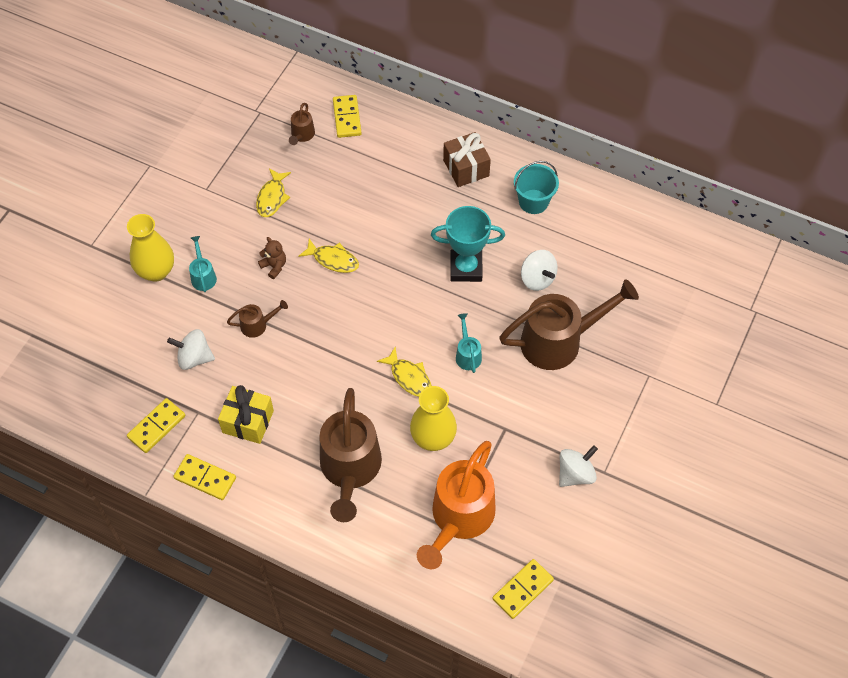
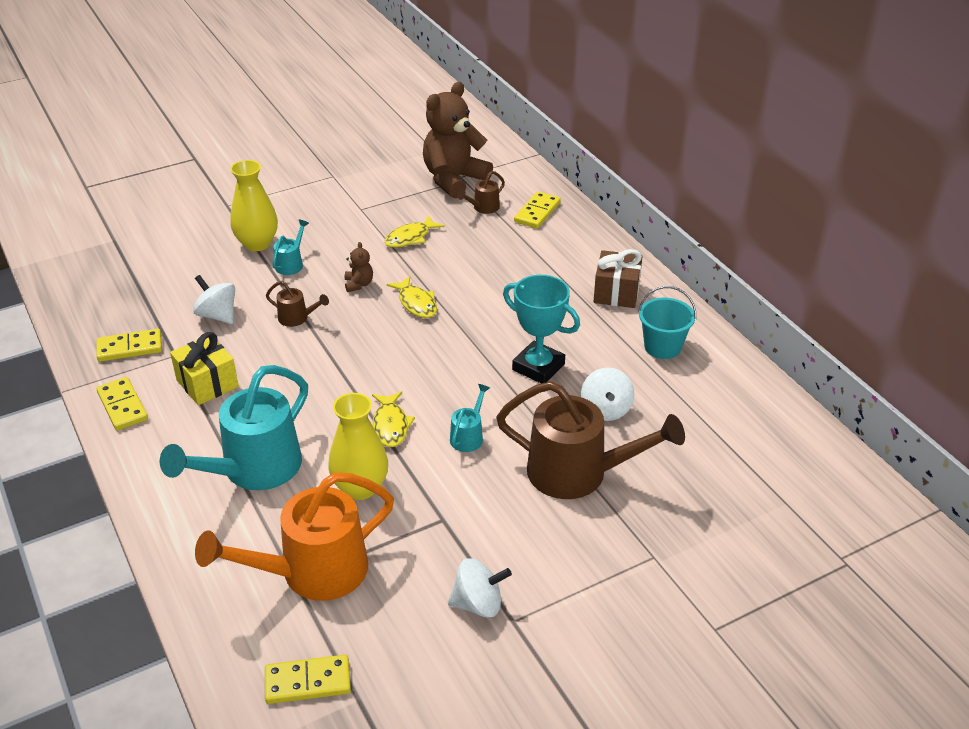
camera: 35 degrees right, 20 degrees down
brown watering can [320,388,382,522] -> turquoise watering can [160,365,308,490]
none -> brown teddy bear [423,82,493,198]

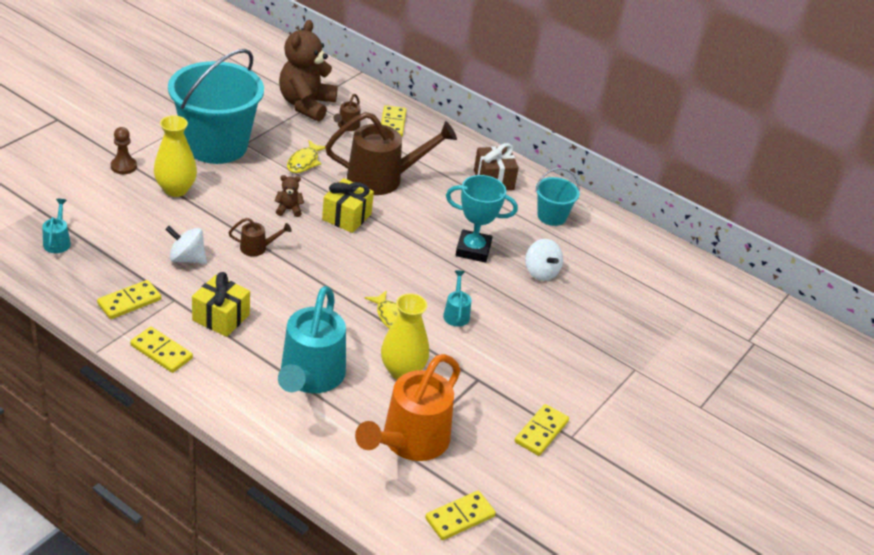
camera: 30 degrees left, 0 degrees up
turquoise watering can [272,220,309,275] -> turquoise watering can moved to [42,199,71,253]
brown teddy bear [345,242,373,292] -> brown teddy bear turned 60 degrees counterclockwise [274,175,304,217]
yellow fish [386,276,437,318] -> yellow gift [322,178,374,233]
white spinning top [448,558,512,618] -> yellow domino [515,404,569,456]
brown watering can [496,381,685,499] -> brown watering can moved to [325,112,457,195]
none -> brown pawn [111,127,137,174]
none -> turquoise bucket [168,49,264,164]

